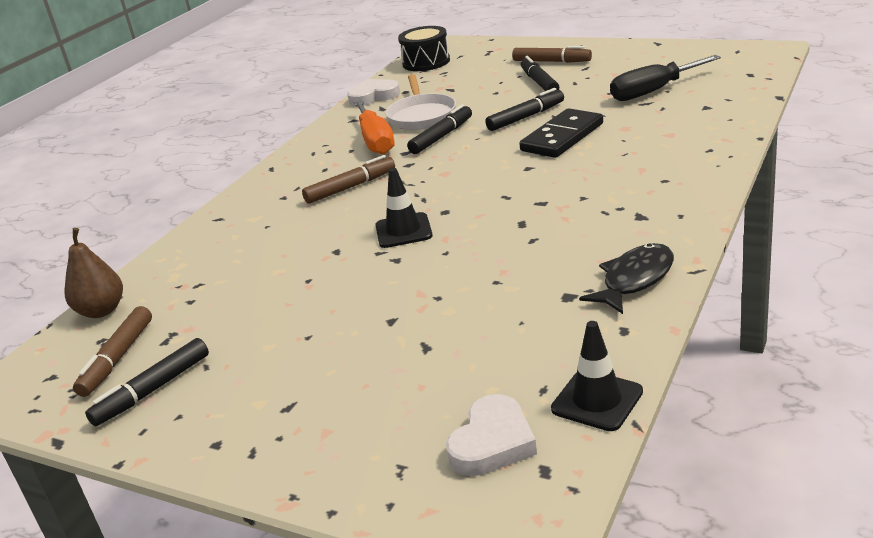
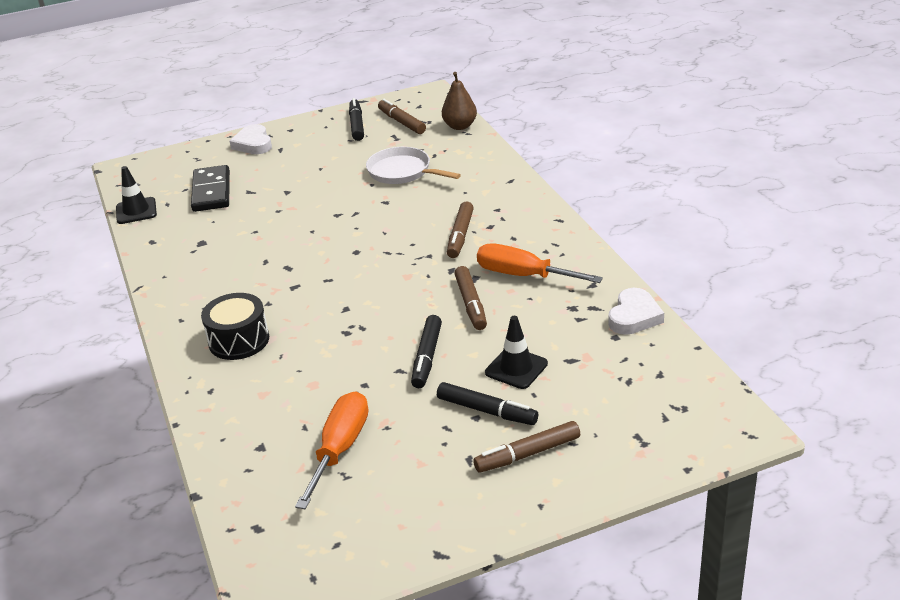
camera: 130 degrees right, 5 degrees up
black traffic cone [375,168,433,248] -> black traffic cone moved to [485,316,548,389]
white pan [385,74,456,130] -> white pan moved to [366,147,461,184]
black drum [398,26,450,71] -> black drum moved to [201,293,269,360]
black marker [407,104,472,154] -> brown marker [454,266,487,330]
white heart [446,394,537,476] -> white heart moved to [229,124,272,154]
black domino [519,108,603,158] -> black domino moved to [191,165,230,212]
black fish [579,243,674,314] -> none
black screwdriver [610,55,721,101] -> orange screwdriver [295,391,368,509]

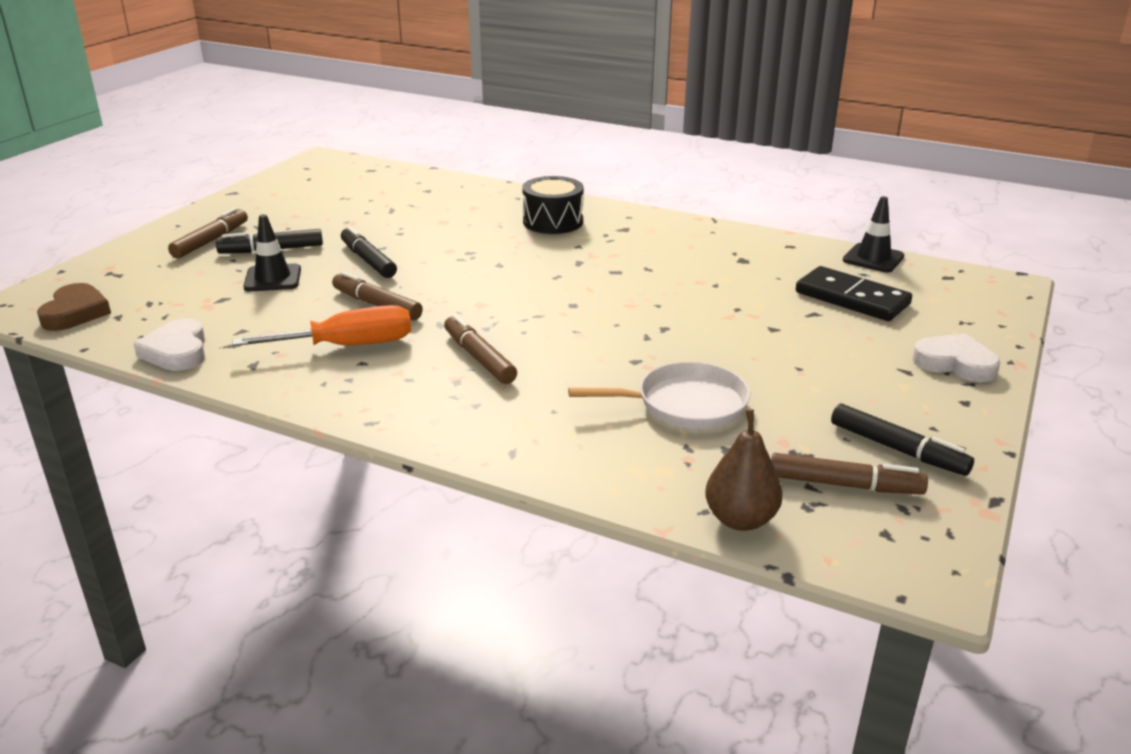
camera: 135 degrees right, 5 degrees down
orange screwdriver [295,391,368,509] -> none
none -> brown heart [37,283,111,331]

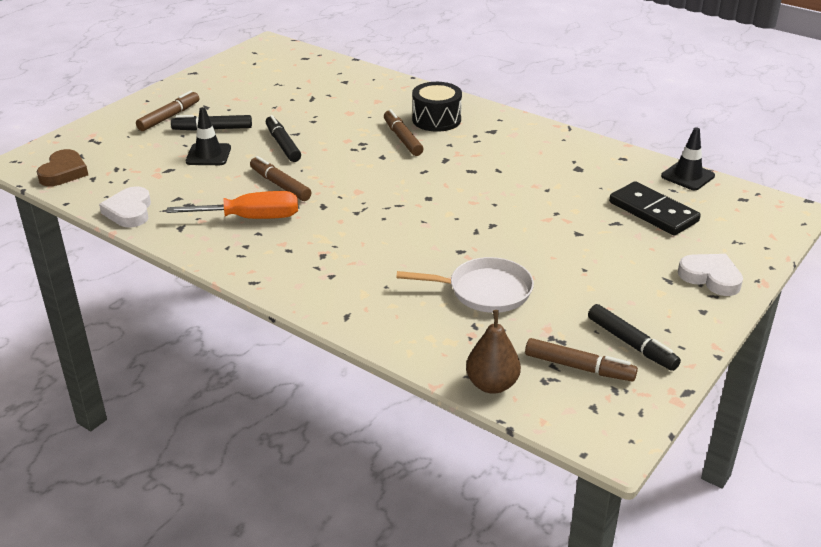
camera: 10 degrees right, 5 degrees up
brown marker [444,314,517,384] -> brown marker moved to [384,109,424,156]

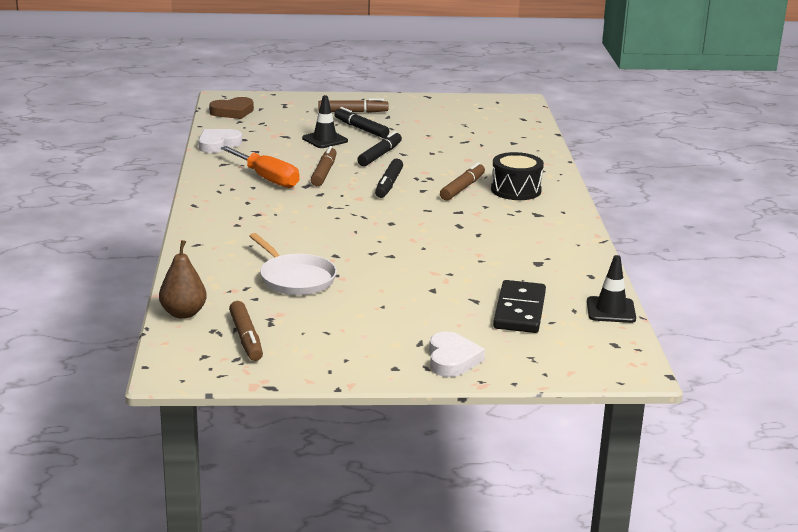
camera: 50 degrees right, 10 degrees down
black marker [588,304,681,371] -> black marker moved to [375,159,403,198]

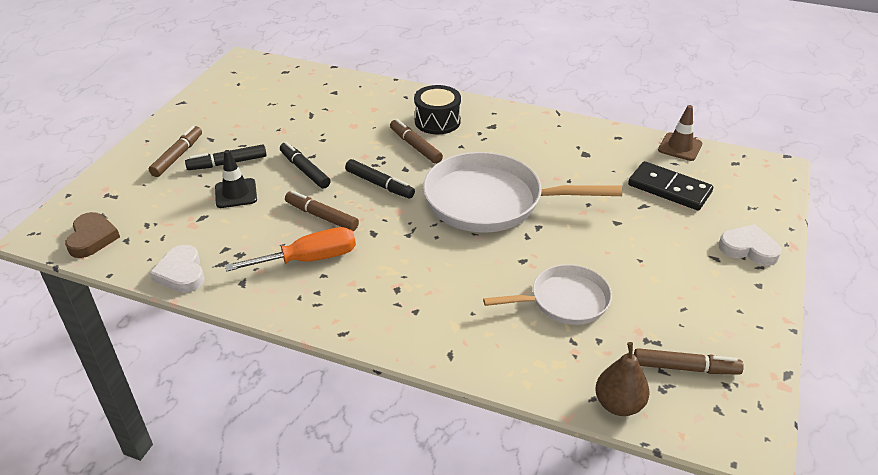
camera: 65 degrees left, 15 degrees up
black traffic cone [587,255,636,323] -> brown traffic cone [658,105,702,161]
none -> white pan [423,152,622,233]

